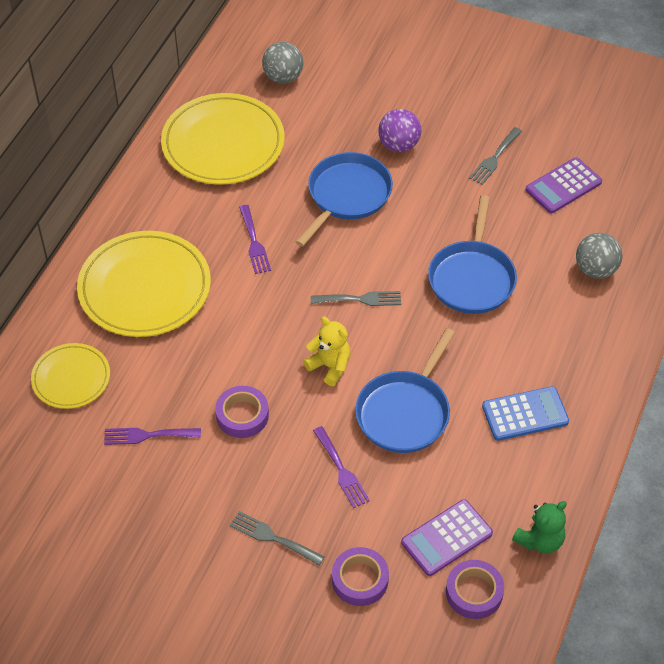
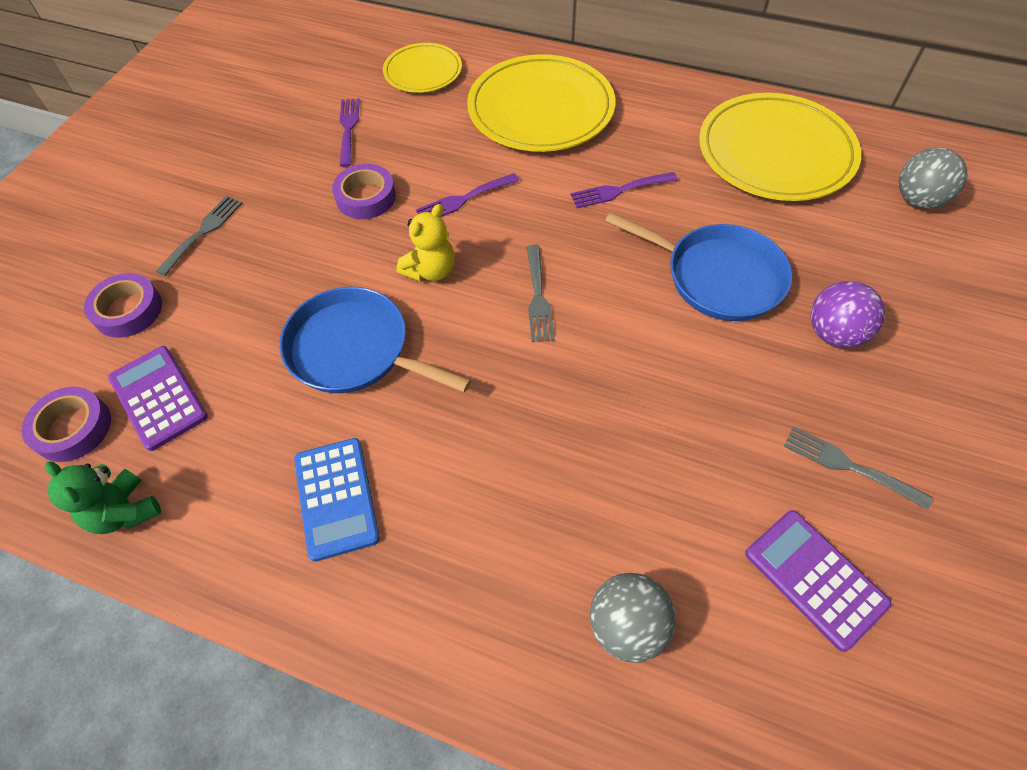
camera: 90 degrees right, 5 degrees up
purple fork [313,426,370,508] -> purple fork moved to [415,173,519,217]
blue pan [428,195,517,314] -> none

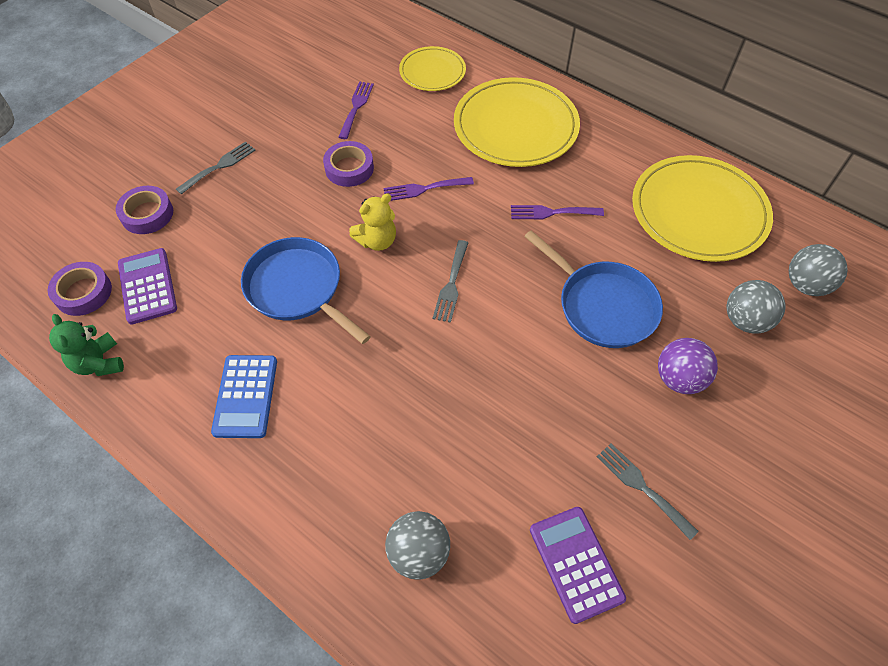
camera: 15 degrees right, 0 degrees up
none -> grey ball [727,280,785,334]

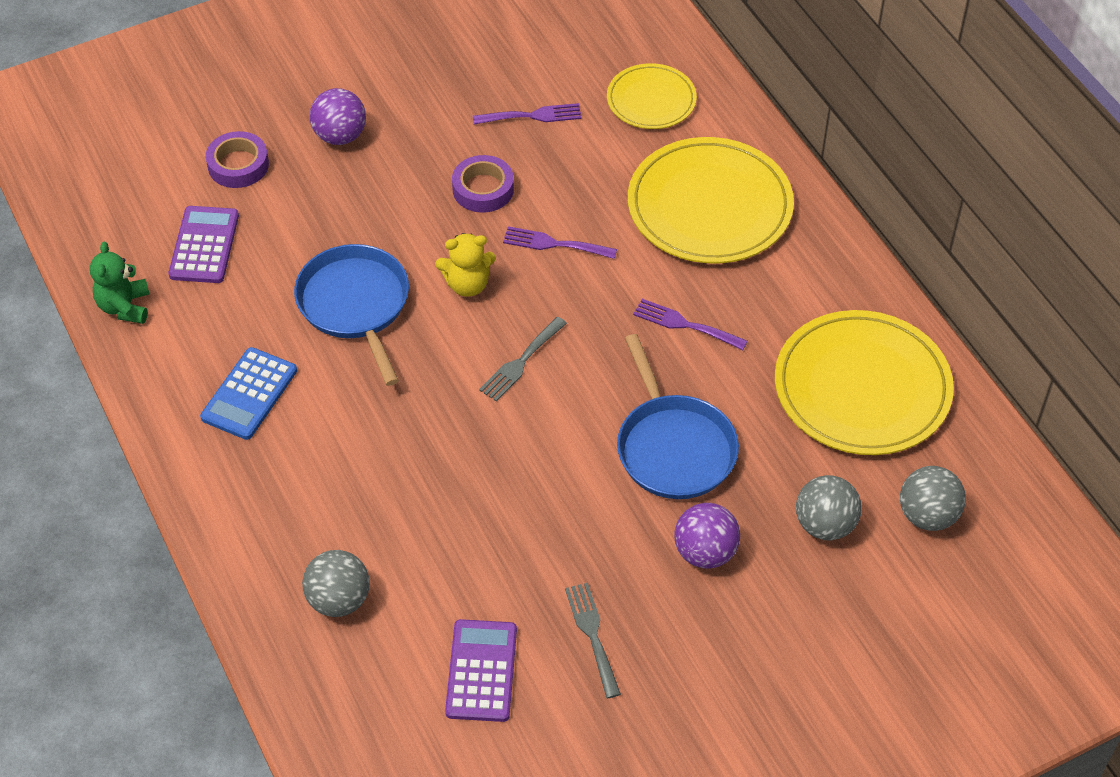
camera: 25 degrees right, 5 degrees down
purple tape [48,262,112,316] -> none
grey fork [176,141,256,195] -> purple ball [310,88,366,145]
purple fork [339,81,374,139] -> purple fork turned 45 degrees clockwise [473,103,582,125]

